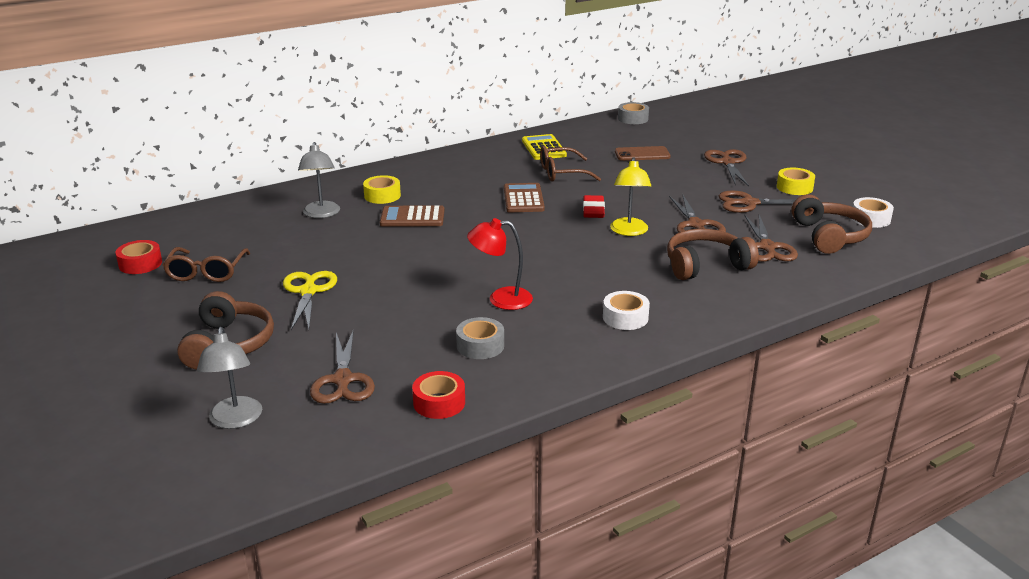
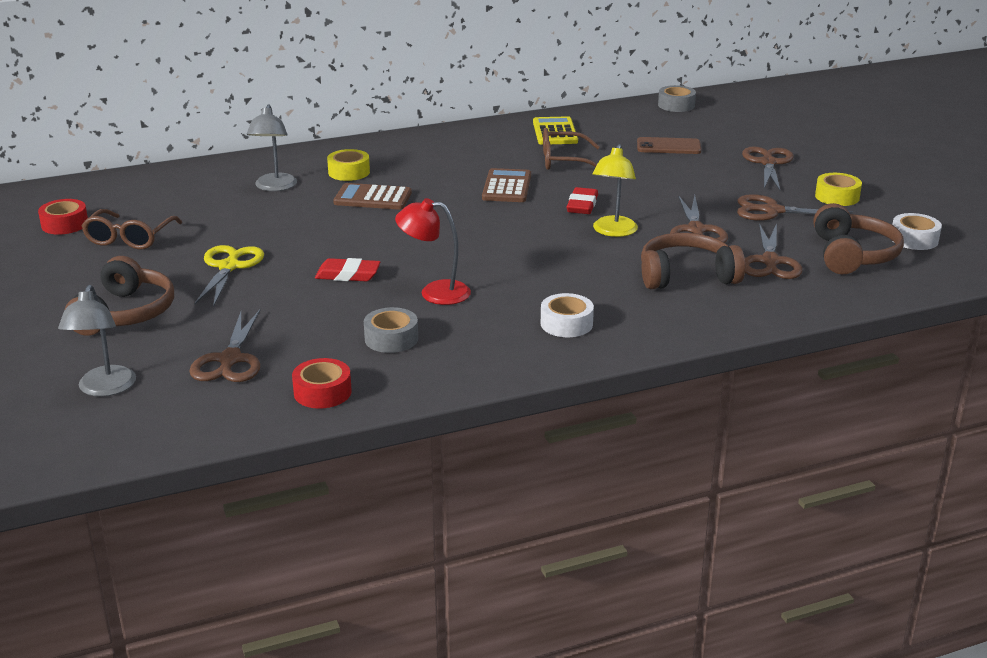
camera: 10 degrees right, 0 degrees up
none -> red eraser [315,258,380,281]

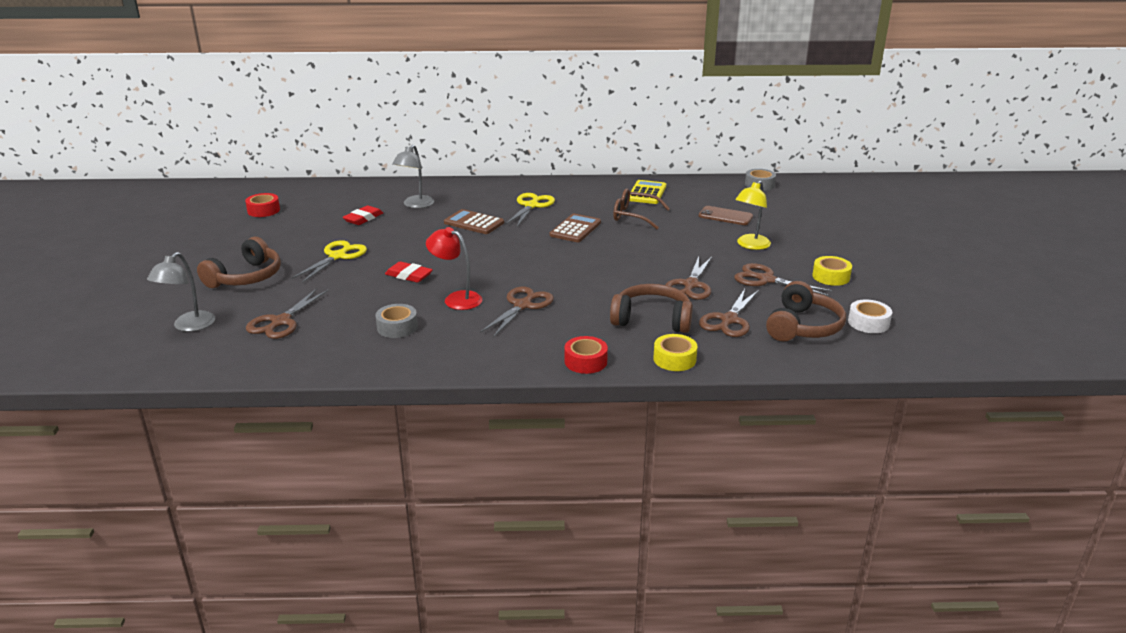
camera: 20 degrees right, 0 degrees up
brown glasses [82,209,182,249] -> none
red tape [292,358,352,408] -> red tape moved to [564,336,608,374]
yellow tape [327,149,370,181] -> yellow tape moved to [653,334,698,371]
white tape [541,293,594,337] -> none
red eraser [567,187,598,214] -> red eraser moved to [342,205,383,225]
yellow lamp [592,144,638,237] -> yellow lamp moved to [735,180,771,250]
brown scissors [742,146,794,190] -> brown scissors moved to [480,286,554,338]
none -> yellow scissors [505,193,555,226]

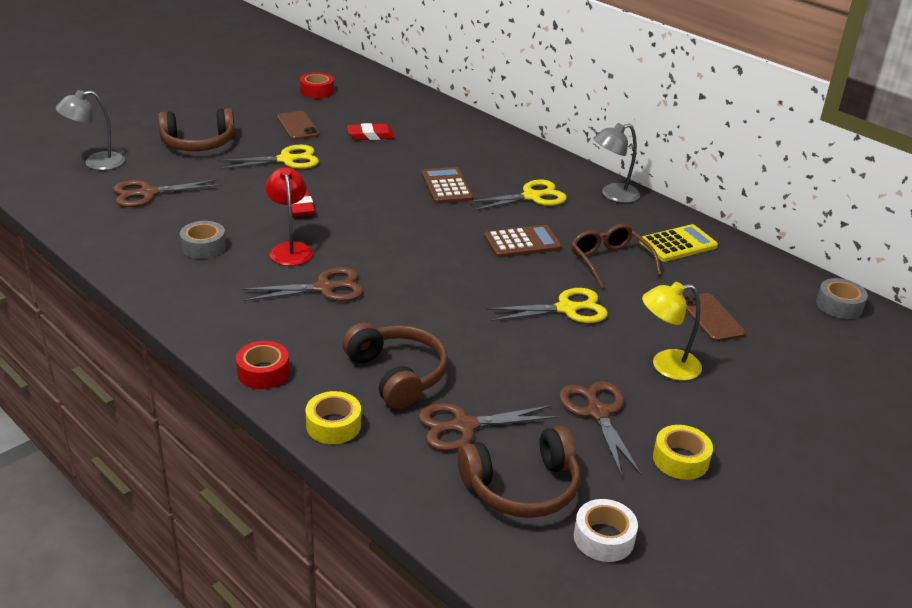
camera: 45 degrees right, 5 degrees up
grey lamp [392,145,434,208] -> grey lamp moved to [593,123,640,203]
brown scissors [665,257,712,300] -> none
none -> brown phone [277,111,319,140]
none -> yellow scissors [486,288,608,323]

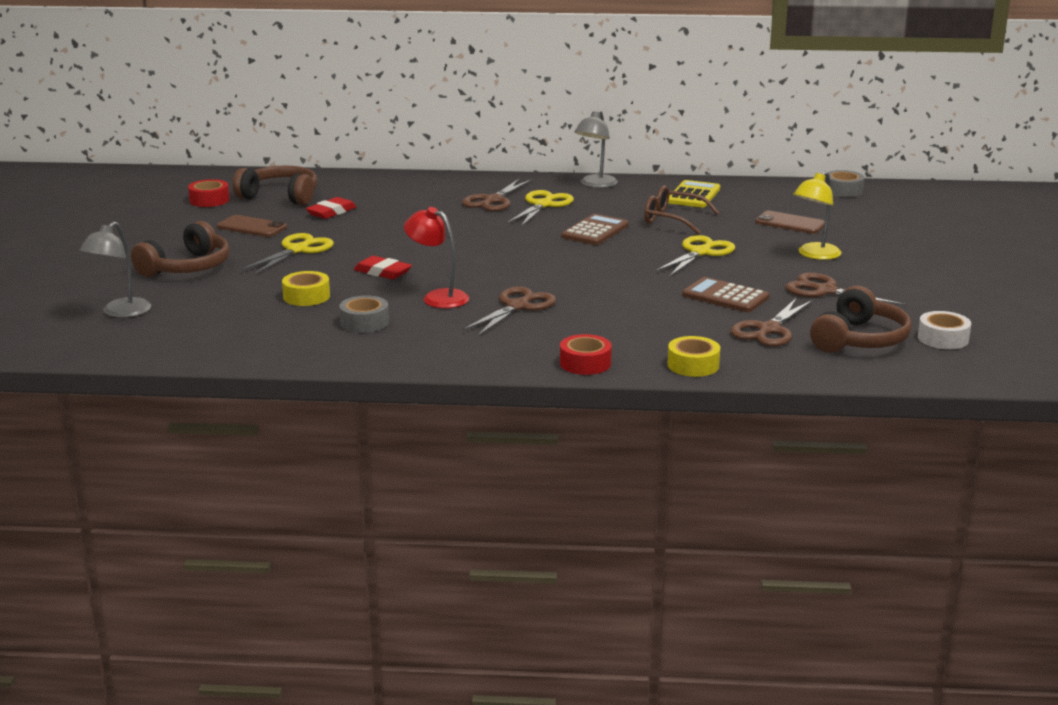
camera: 40 degrees left, 10 degrees down
brown scissors [113,179,221,207] -> brown scissors moved to [462,178,532,211]
brown headphones [342,322,448,409] -> brown headphones moved to [233,166,318,205]
brown calculator [422,167,474,204] -> brown calculator moved to [682,277,769,312]
yellow tape [653,425,713,480] -> yellow tape moved to [282,271,330,306]

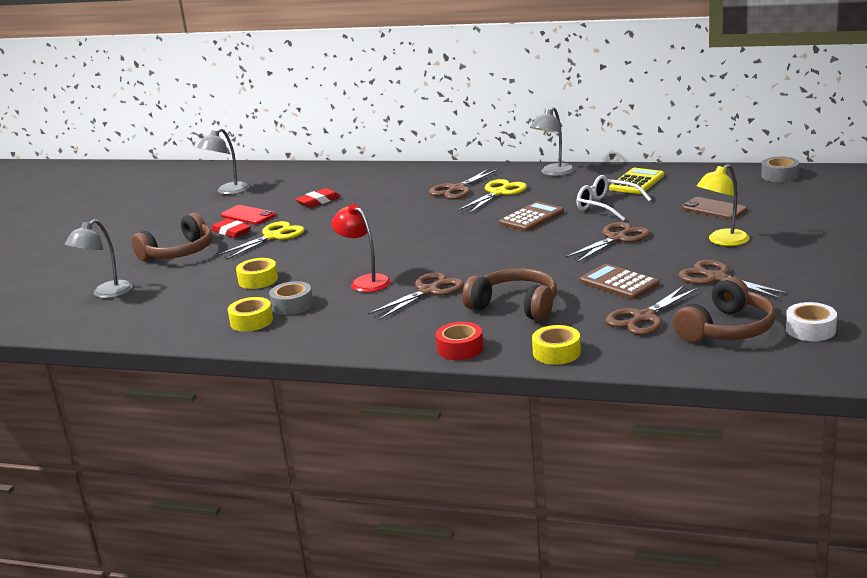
camera: 15 degrees right, 0 degrees up
red tape [188,179,230,207] -> grey lamp [197,128,249,195]
brown phone [217,215,287,237] -> red phone [221,205,276,225]
brown headphones [233,166,318,205] -> brown headphones moved to [463,268,557,321]
red eraser [354,256,412,279] -> red eraser moved to [211,219,251,238]
brown glasses [644,185,720,235] -> white glasses [577,175,651,221]
yellow scissors [655,235,735,276] -> brown scissors [565,222,650,263]
none -> yellow tape [228,297,273,332]

